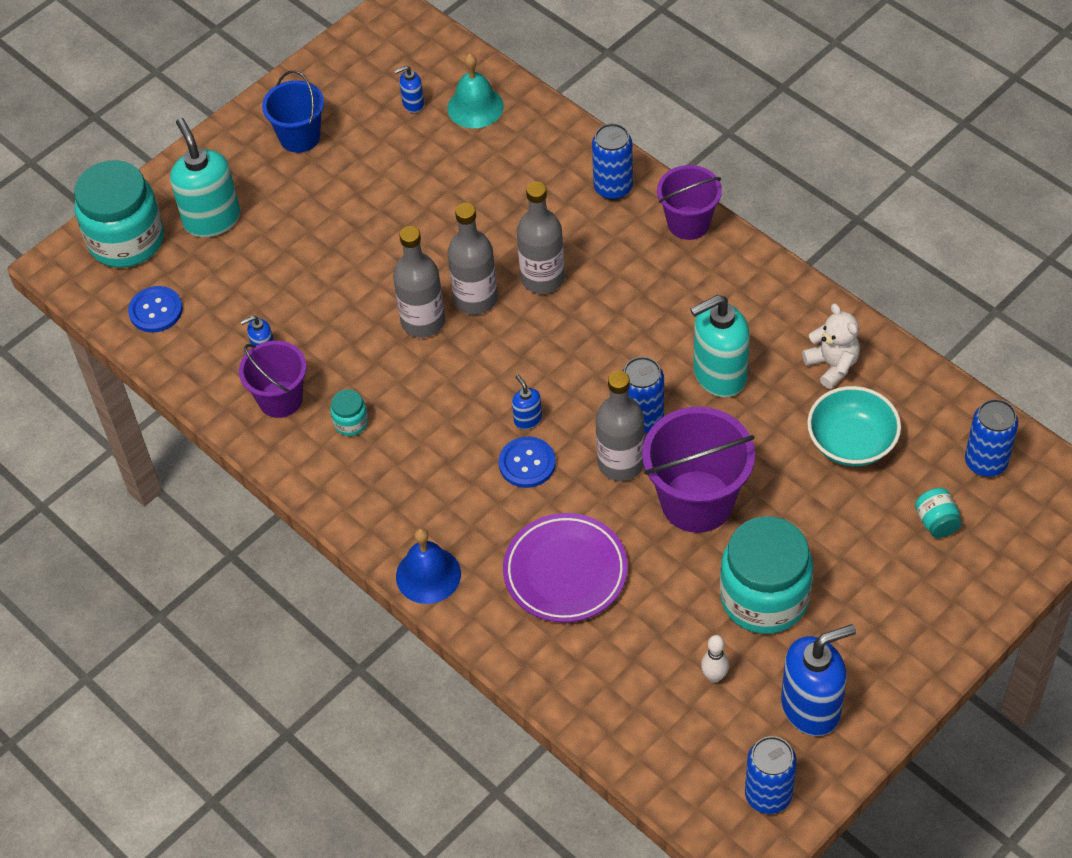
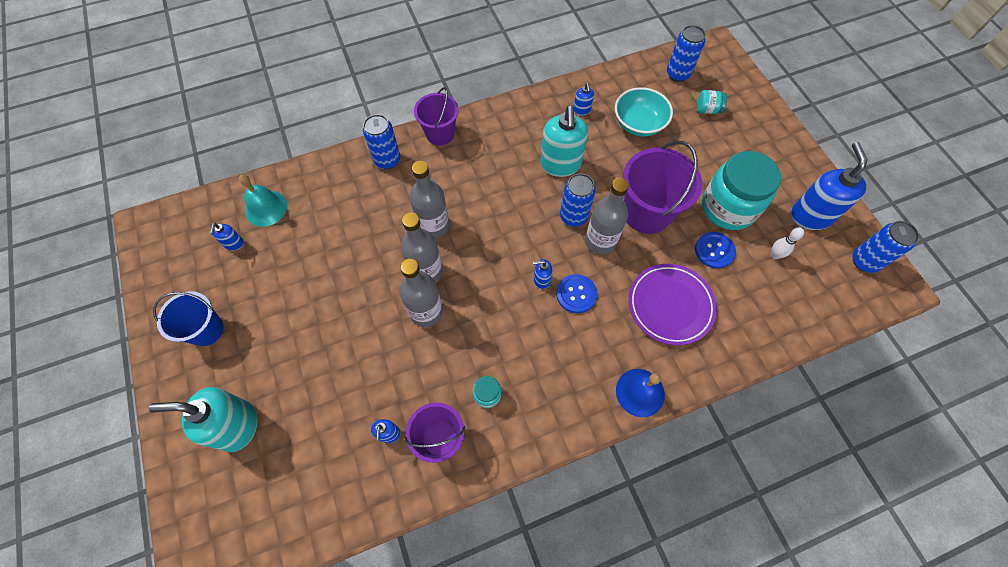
camera: 70 degrees left, 10 degrees up
turquoise jar [74,160,164,268] -> none
blue button [128,286,183,333] -> blue button moved to [695,232,736,269]
white teddy bear [802,303,860,389] -> blue soap dispenser [574,83,594,115]

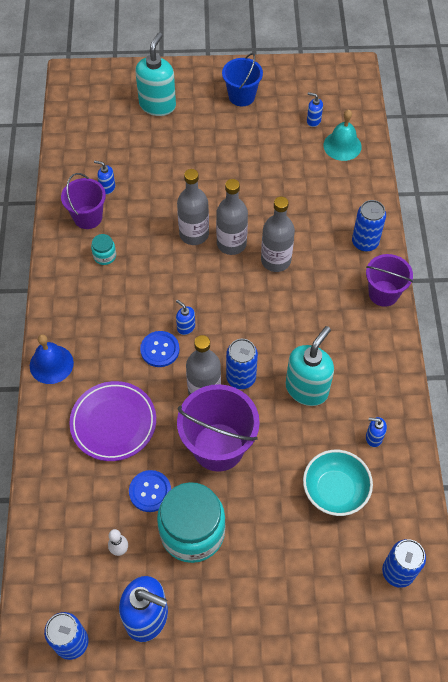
camera: 110 degrees right, 5 degrees down
blue soap dispenser [533,259,552,289] -> blue soap dispenser turned 60 degrees counterclockwise [176,300,195,335]
turquoise soap dispenser [540,106,588,177] -> turquoise soap dispenser turned 105 degrees clockwise [286,326,334,406]
turquoise jar [697,90,727,114] -> none

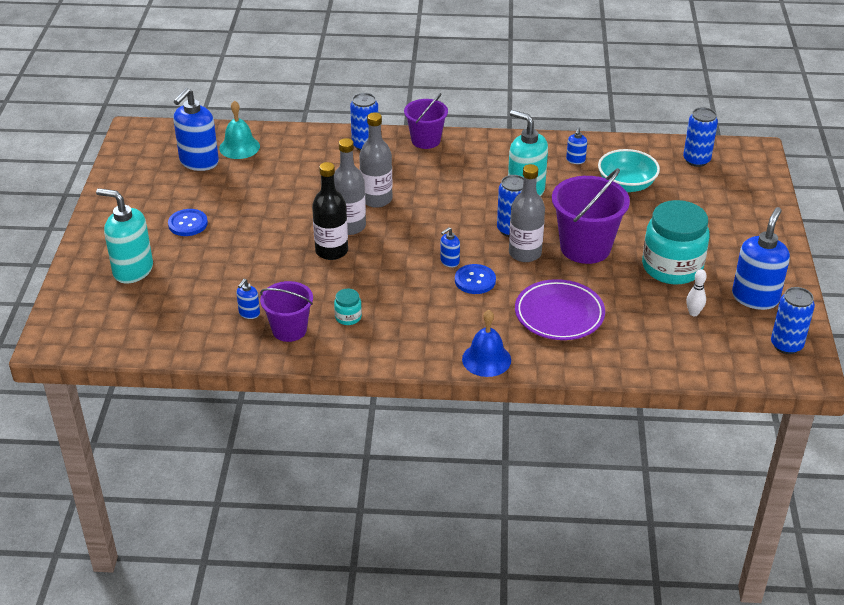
camera: 85 degrees left, 20 degrees down
blue button [129,470,171,512] -> blue button moved to [168,209,208,236]
grey bottle [177,169,209,245] -> black bottle [312,162,348,260]
blue bucket [222,53,263,106] -> none
blue soap dispenser [307,92,323,127] -> blue soap dispenser [173,88,219,171], size x2.16

